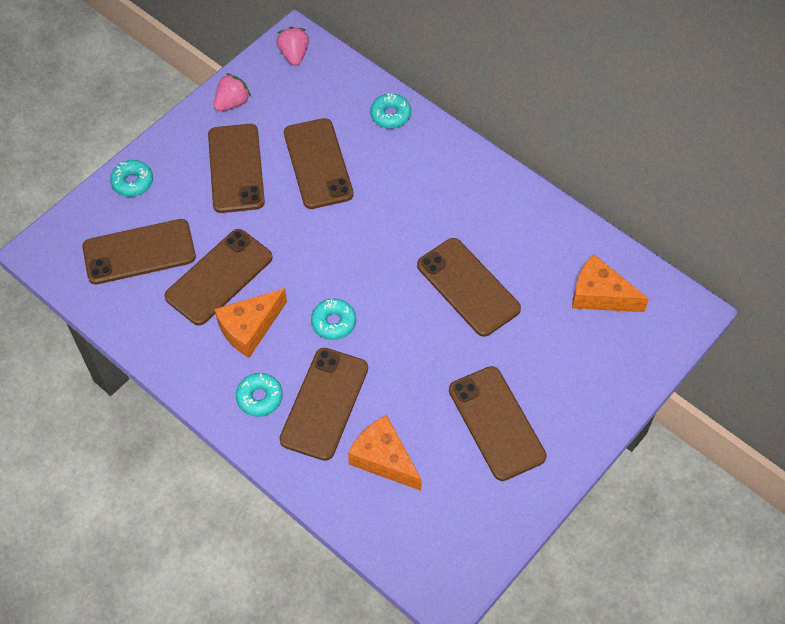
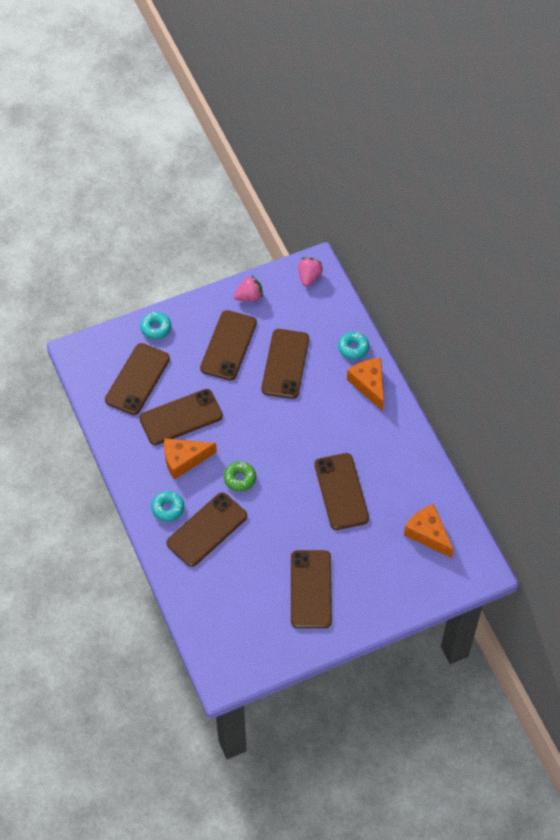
camera: 25 degrees right, 0 degrees up
brown phone [82,219,196,284] -> brown phone turned 75 degrees counterclockwise [105,343,170,415]
turquoise donut [311,298,356,340] -> green donut [224,461,256,492]
orange cheese [348,415,422,491] -> orange cheese moved to [347,358,384,411]

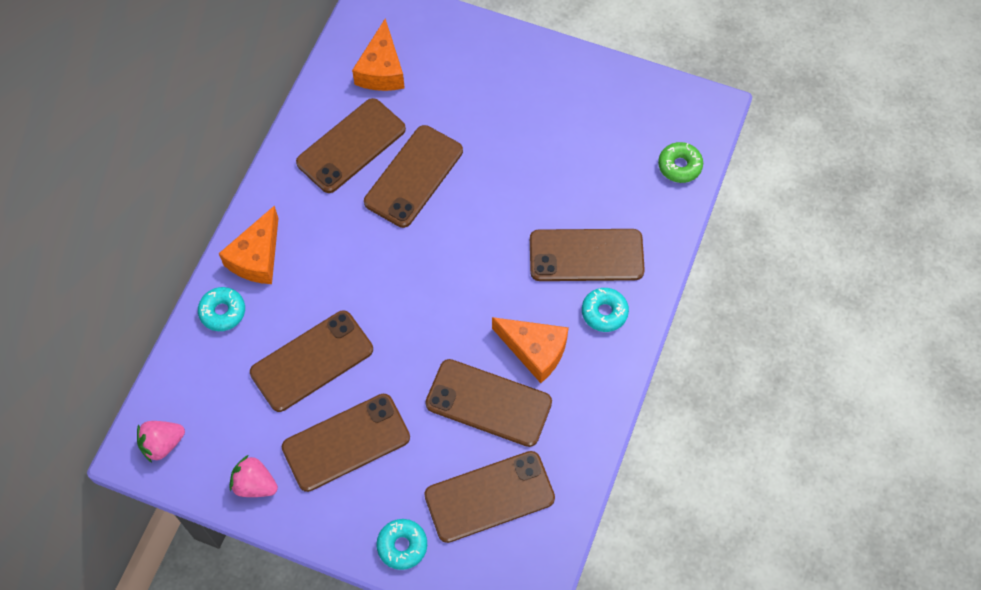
camera: 135 degrees left, 5 degrees up
green donut [224,461,256,492] -> green donut moved to [658,142,703,183]
brown phone [291,550,332,628] -> brown phone moved to [296,98,406,193]

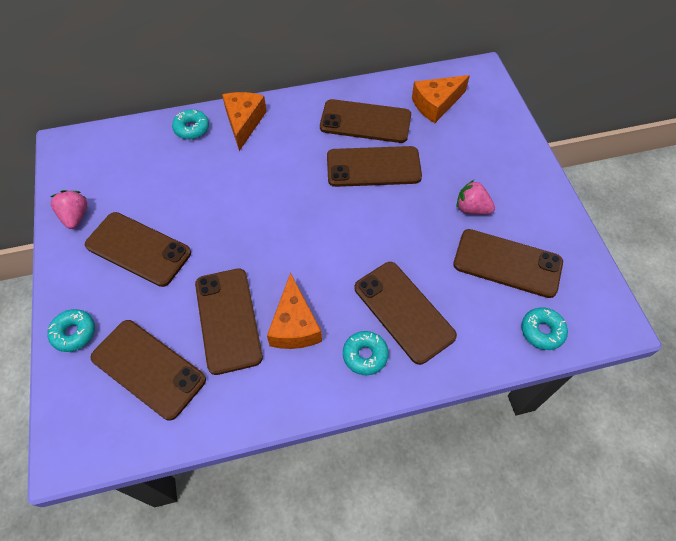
camera: 55 degrees right, 5 degrees down
pink strawberry [137,421,185,463] -> pink strawberry moved to [457,180,495,214]
orange cheese [219,205,279,284] -> orange cheese turned 105 degrees clockwise [222,92,267,151]
brown phone [250,311,373,412] -> brown phone moved to [453,229,563,298]
green donut [658,142,703,183] -> turquoise donut [521,307,568,350]

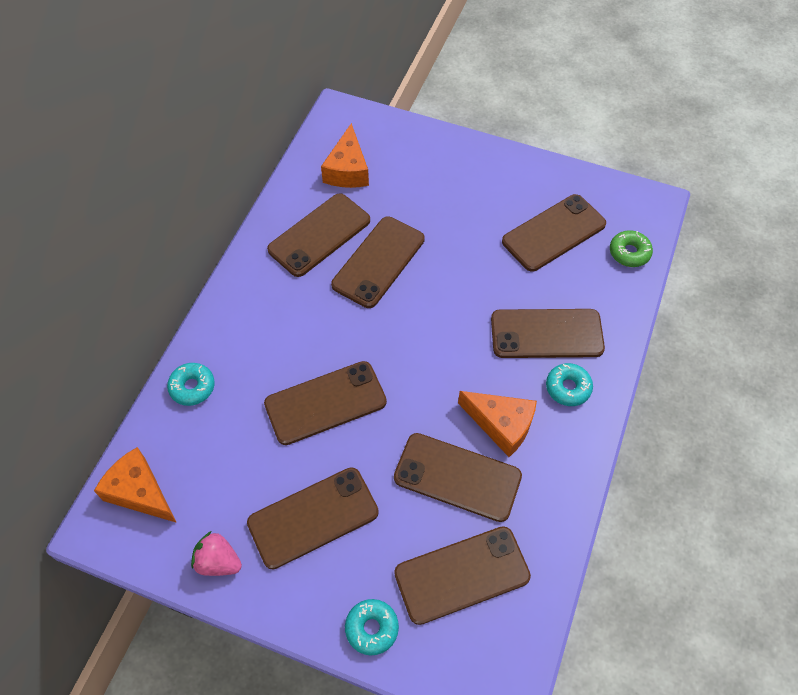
camera: 55 degrees left, 0 degrees up
orange cheese [222,92,267,151] -> orange cheese moved to [94,447,177,523]
pink strawberry [457,180,495,214] -> none
turquoise donut [521,307,568,350] -> green donut [610,230,653,267]
none -> brown phone [264,361,387,445]

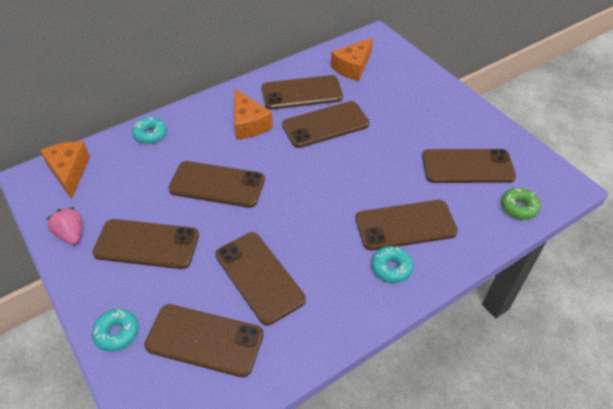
camera: 35 degrees right, 10 degrees down
orange cheese [458,391,537,457] -> orange cheese moved to [234,89,273,139]
brown phone [491,309,605,358] -> brown phone turned 45 degrees counterclockwise [355,200,458,251]

